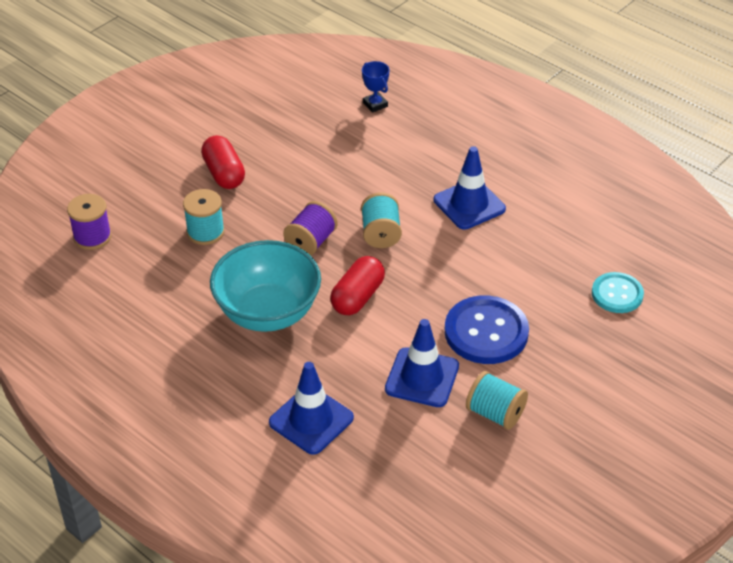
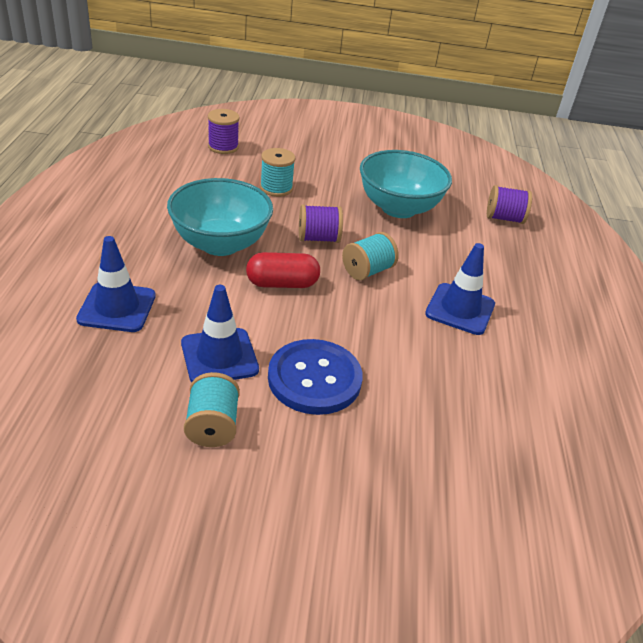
camera: 50 degrees right, 5 degrees down
red capsule [201,135,245,189] -> none
blue trophy [362,61,389,113] -> purple spool [487,185,532,224]
turquoise button [592,272,644,313] -> none
none -> turquoise bowl [360,150,452,218]

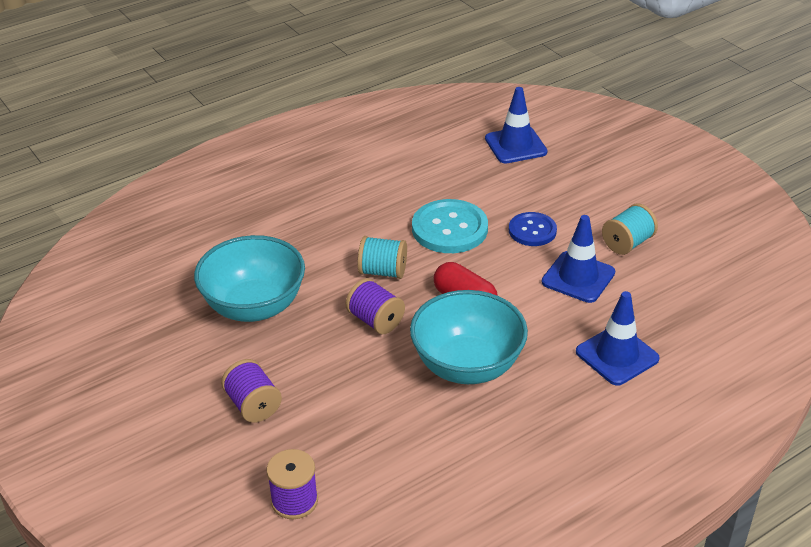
camera: 125 degrees left, 0 degrees up
turquoise spool [260,148,295,197] -> none
blue button [268,339,363,415] -> blue button [509,212,557,246], size x0.63
blue traffic cone [425,243,495,335] -> blue traffic cone moved to [485,87,548,164]
purple spool [487,185,532,224] -> purple spool moved to [221,359,282,423]
none -> turquoise button [412,199,488,253]

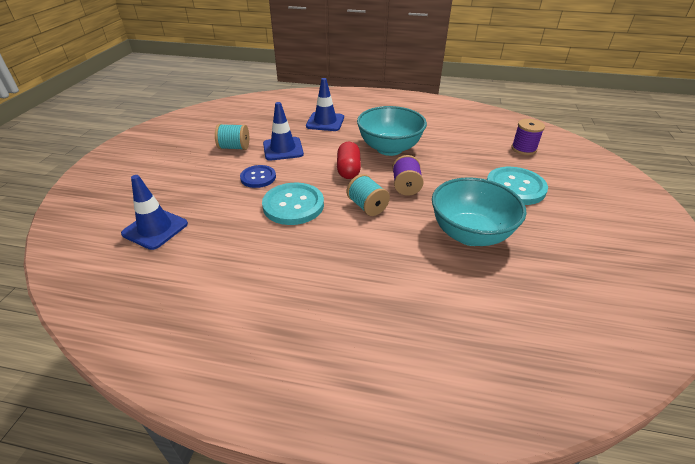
camera: 135 degrees left, 0 degrees up
purple spool [221,359,282,423] -> turquoise button [487,167,548,205]

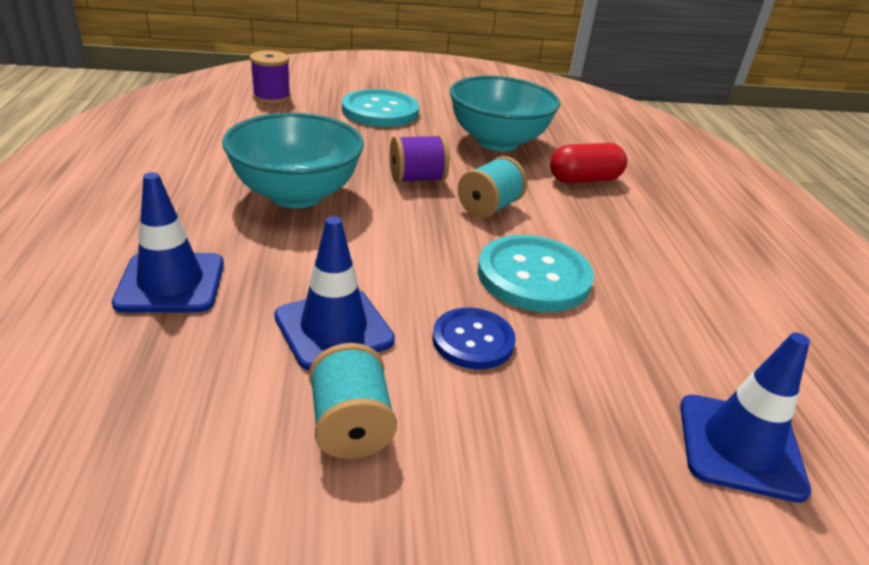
camera: 110 degrees left, 5 degrees down
red capsule [337,142,361,179] -> red capsule moved to [550,143,627,183]

